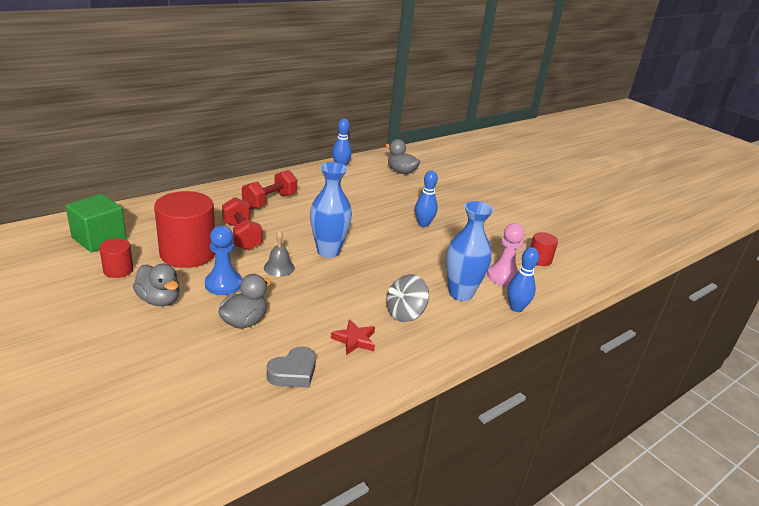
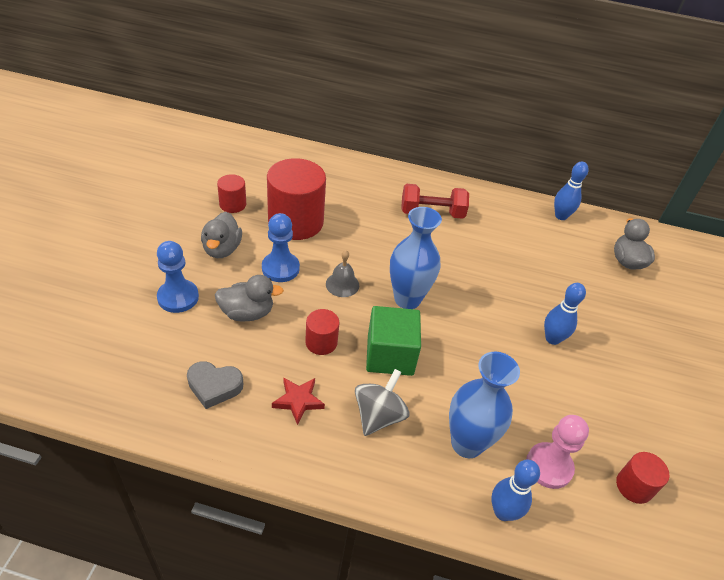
camera: 50 degrees right, 15 degrees up
green cube [65,194,126,252] -> green cube moved to [366,306,421,376]
red dumbbell [222,197,263,250] -> none
grey spinning top [387,274,429,322] -> grey spinning top turned 105 degrees clockwise [355,369,409,436]
none -> blue pawn [157,241,199,313]
none -> red cylinder [305,309,339,355]

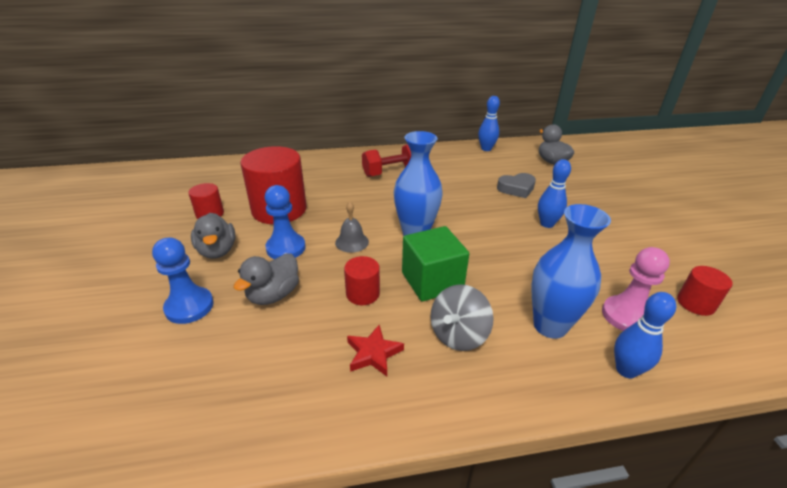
camera: 20 degrees left, 10 degrees down
grey heart [187,361,243,409] -> grey heart moved to [497,173,536,198]
grey duck [215,275,284,321] -> grey duck turned 150 degrees clockwise [234,253,299,305]
grey spinning top [355,369,409,436] -> grey spinning top turned 150 degrees counterclockwise [430,284,494,351]

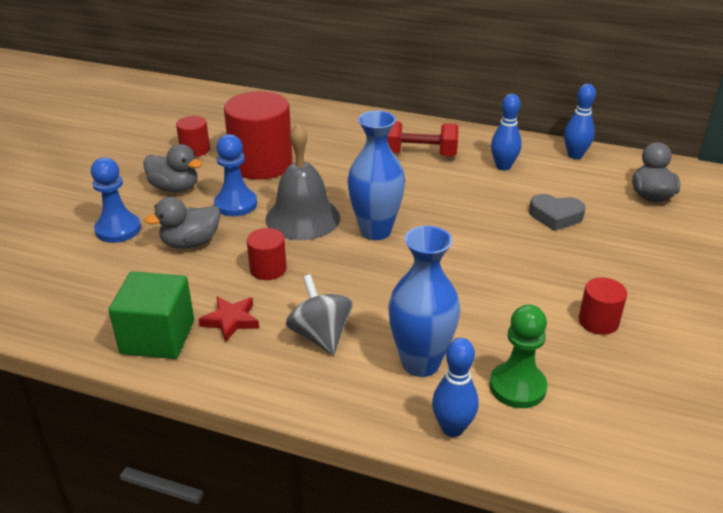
camera: 30 degrees right, 0 degrees up
grey duck [191,213,235,259] -> grey duck turned 75 degrees counterclockwise [143,144,203,192]
grey bell [335,202,369,253] -> grey bell [265,124,340,240], size x1.94
green cube [402,226,469,302] -> green cube moved to [109,271,194,359]
grey spinning top [430,284,494,351] -> grey spinning top turned 90 degrees clockwise [286,275,353,355]
blue bowling pin [538,159,571,228] -> blue bowling pin moved to [491,94,522,170]
pink pawn [602,247,670,331] -> green pawn [489,305,547,408]
red cylinder [677,266,732,316] -> red cylinder moved to [579,277,627,335]

